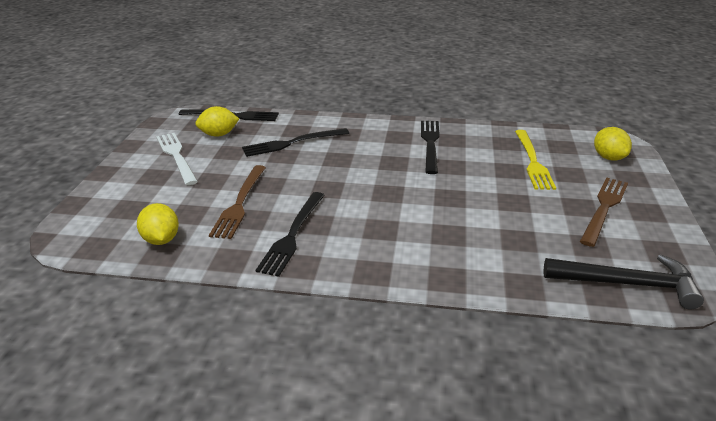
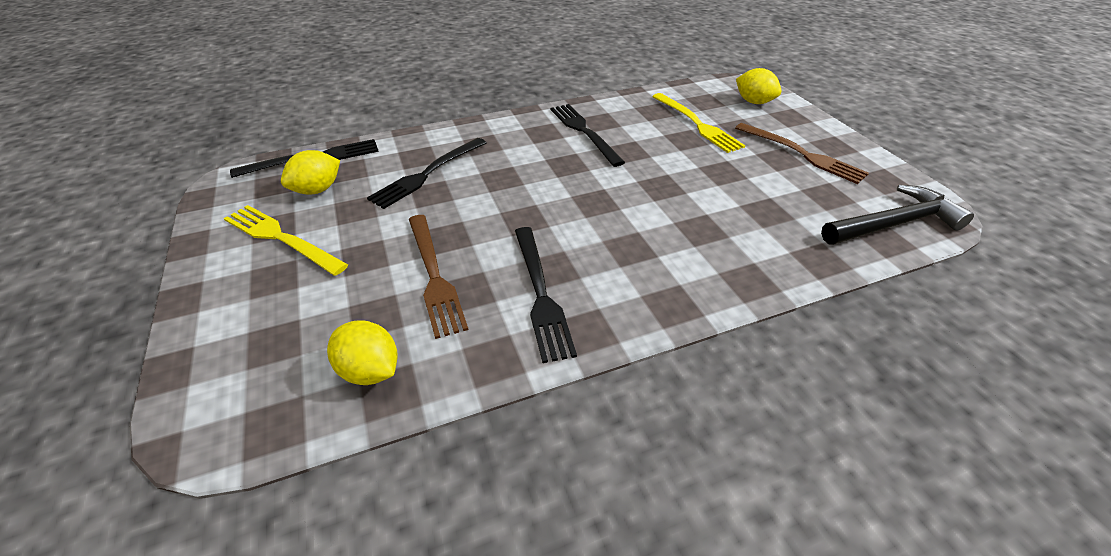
camera: 30 degrees left, 10 degrees up
white fork [156,133,198,185] -> yellow fork [224,205,348,276]
brown fork [580,178,628,247] -> brown fork turned 135 degrees clockwise [735,123,869,184]

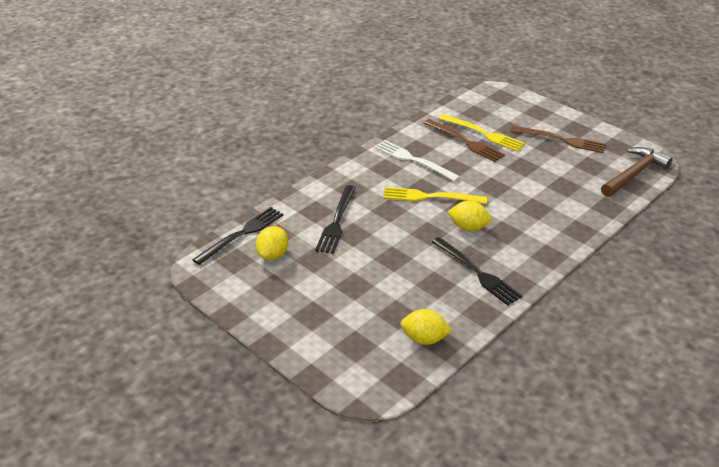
camera: 25 degrees left, 5 degrees down
yellow fork [224,205,348,276] -> yellow fork moved to [383,187,487,204]
brown fork [409,215,469,339] -> brown fork moved to [424,119,505,162]
black fork [550,104,625,167] -> white fork [374,140,460,182]
yellow lemon [736,68,781,104] -> yellow lemon moved to [448,201,491,231]
black hammer [821,185,974,245] -> brown hammer [601,147,673,197]

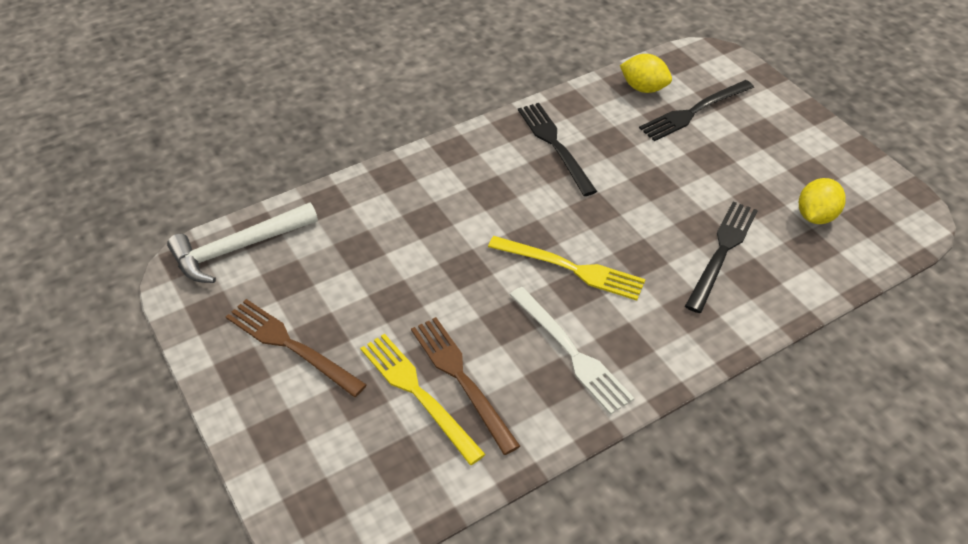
camera: 165 degrees left, 10 degrees up
black fork [192,207,283,265] -> black fork moved to [639,80,754,141]
yellow lemon [448,201,491,231] -> none
brown hammer [601,147,673,197] -> white hammer [167,202,318,283]

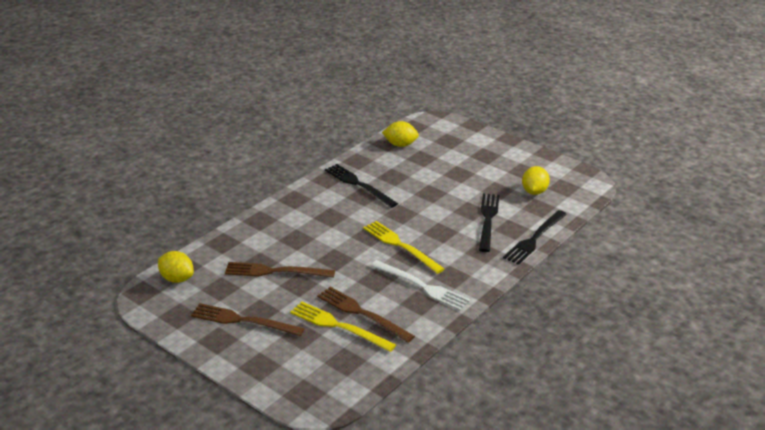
camera: 20 degrees left, 15 degrees down
white hammer [167,202,318,283] -> yellow lemon [158,251,194,283]
yellow fork [488,236,646,301] -> yellow fork turned 135 degrees counterclockwise [363,221,444,274]
black fork [639,80,754,141] -> black fork moved to [503,210,567,265]
none -> brown fork [225,262,335,278]

